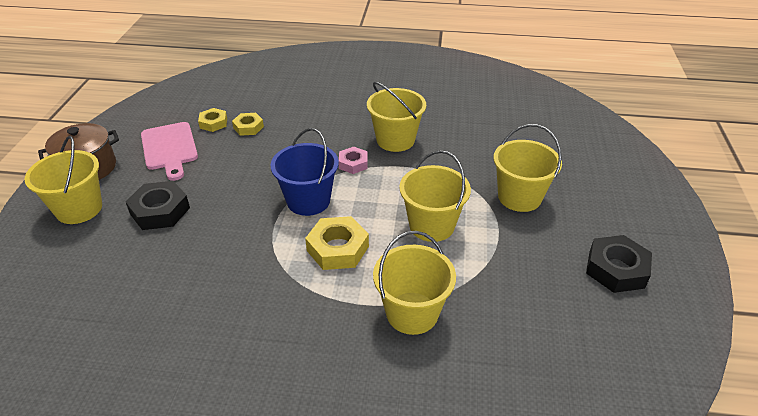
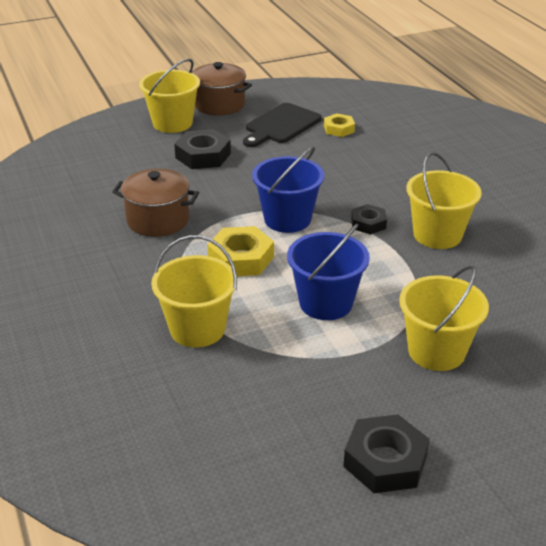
camera: 60 degrees right, 5 degrees down
pink cutting board [141,122,198,181] -> black cutting board [243,103,322,147]
yellow nut [232,113,264,136] -> none
pink nut [339,147,368,174] -> black nut [351,204,387,235]
yellow bucket [399,150,471,242] -> blue bucket [287,224,370,320]
none -> brown pot [112,169,199,237]

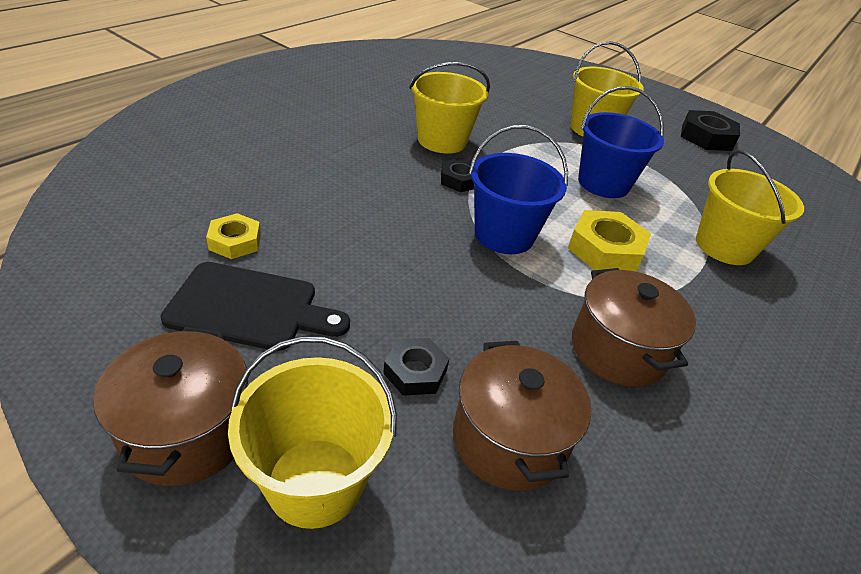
camera: 125 degrees left, 5 degrees up
black nut [174,129,231,169] -> black nut [383,338,450,396], size x0.61
none -> brown pot [453,341,591,491]

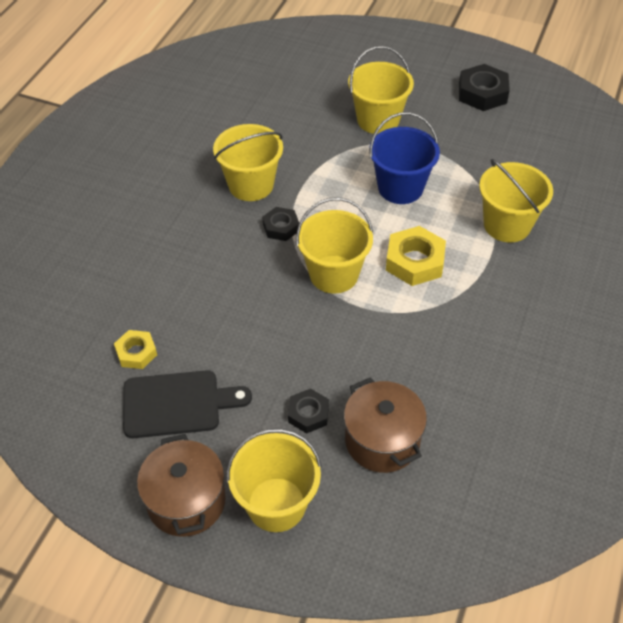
camera: 10 degrees left, 10 degrees up
blue bucket [469,125,568,254] -> yellow bucket [296,197,373,294]
brown pot [572,268,696,387] -> none

